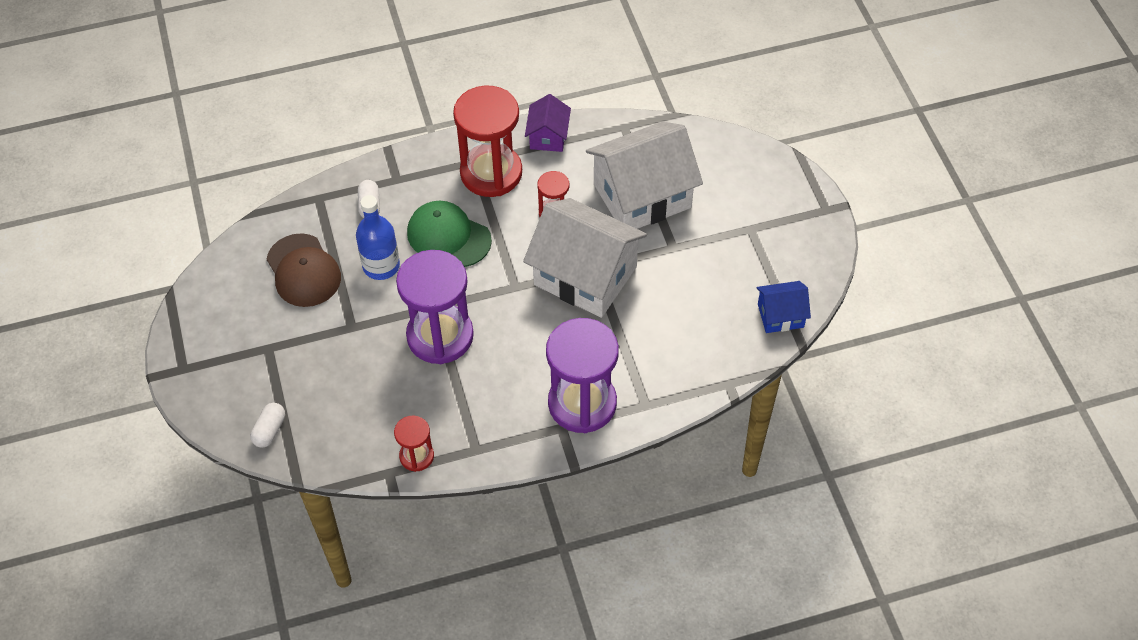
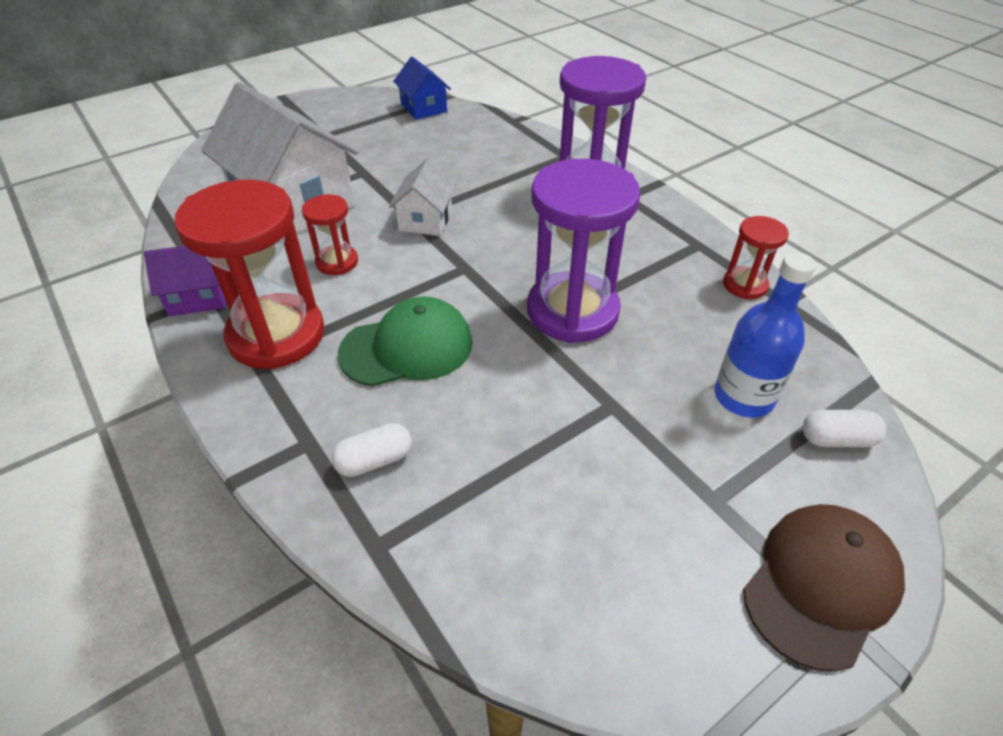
camera: 110 degrees left, 10 degrees down
brown cap [267,233,341,307] -> brown cap moved to [743,504,905,672]
blue bottle [356,195,400,280] -> blue bottle moved to [714,252,816,418]
green cap [407,201,492,267] -> green cap turned 120 degrees counterclockwise [338,296,473,387]
white house [523,198,647,318] -> white house [389,158,457,236], size x0.49

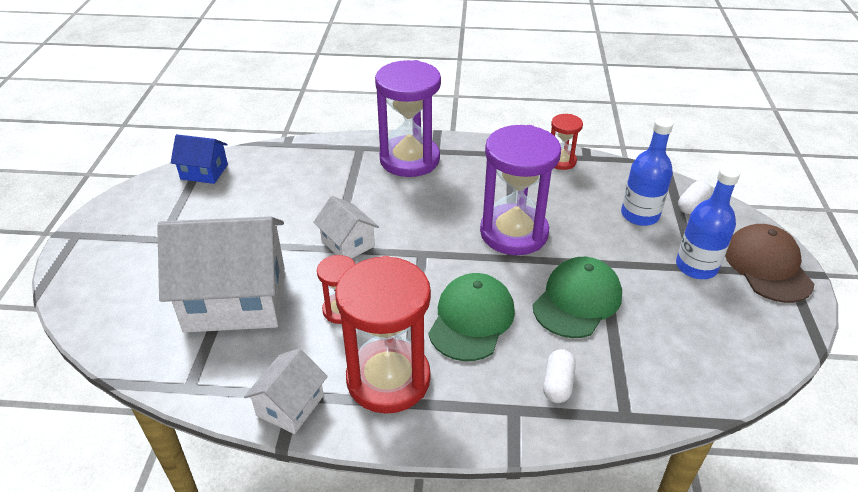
camera: 50 degrees left, 5 degrees down
purple house [144,246,226,316] -> white house [244,348,328,434]
none -> green cap [533,257,622,338]
none -> blue bottle [676,166,740,279]

